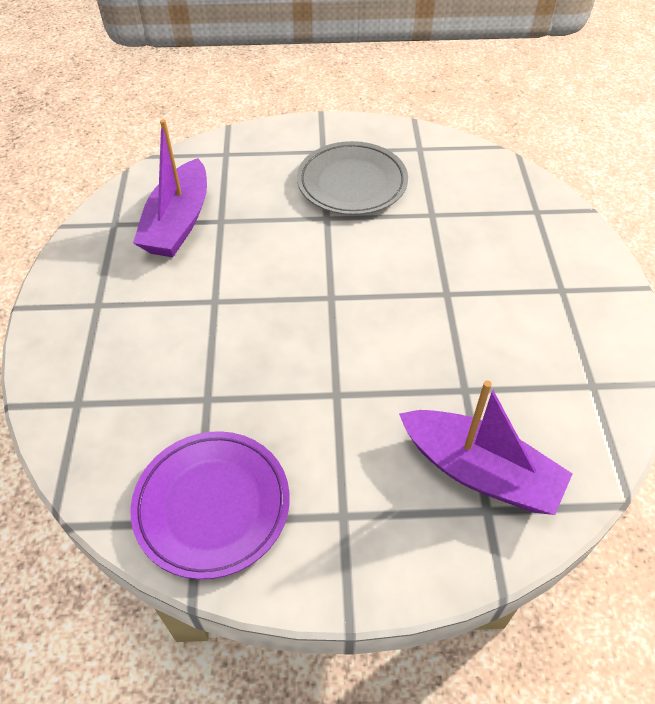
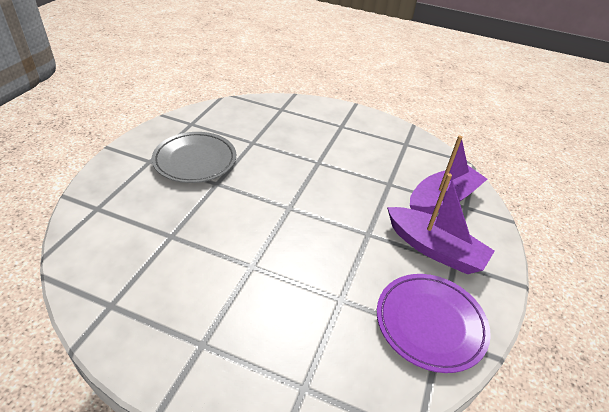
camera: 70 degrees left, 10 degrees down
purple boat [133,119,207,257] -> purple boat moved to [387,173,495,274]

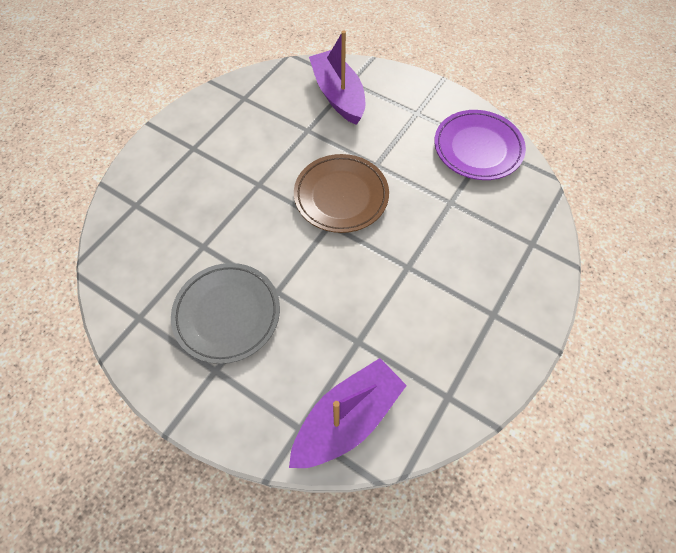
camera: 75 degrees left, 20 degrees up
purple boat [387,173,495,274] -> purple boat moved to [289,358,407,468]
none -> brown plate [294,154,389,233]

